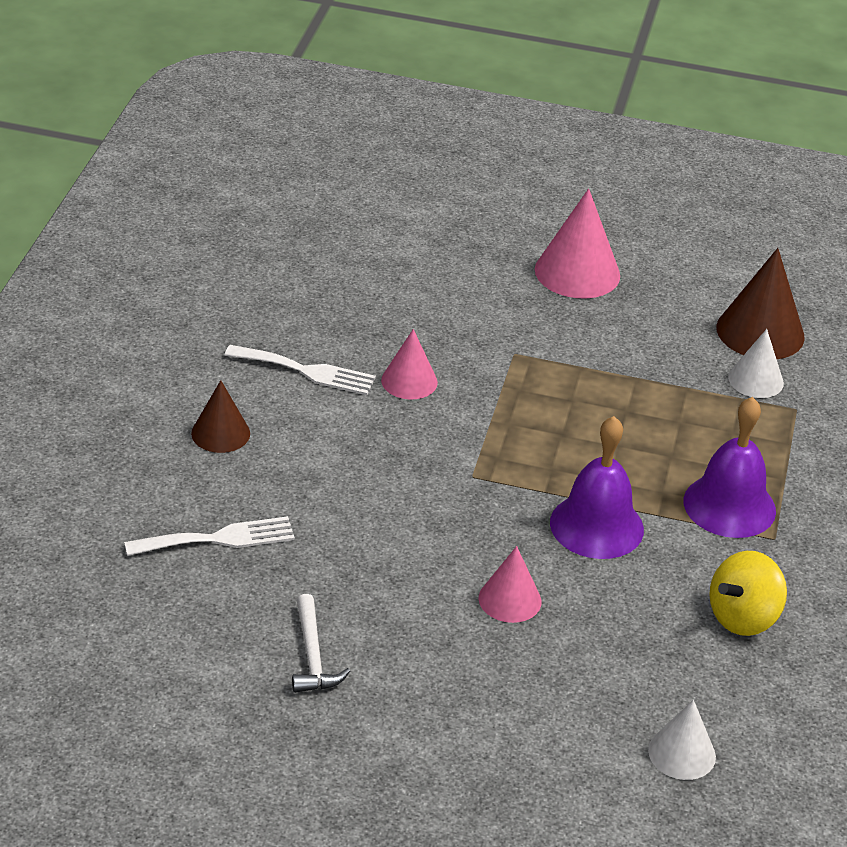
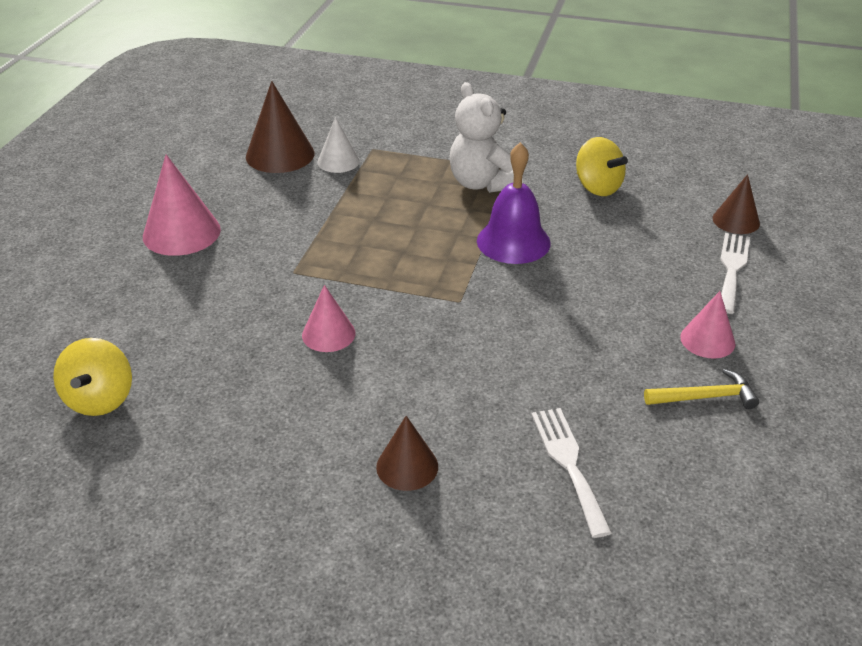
camera: 85 degrees left, 0 degrees up
white fork [224,345,376,395] -> white fork moved to [720,233,750,314]
white hammer [292,594,350,693] -> yellow hammer [644,369,759,409]
pink cone [478,546,542,623] -> pink cone moved to [680,291,735,358]
white cone [648,700,716,780] -> brown cone [713,174,760,234]
purple bell [683,397,776,538] -> white teddy bear [449,82,523,193]
none -> yellow spinning top [53,338,132,416]

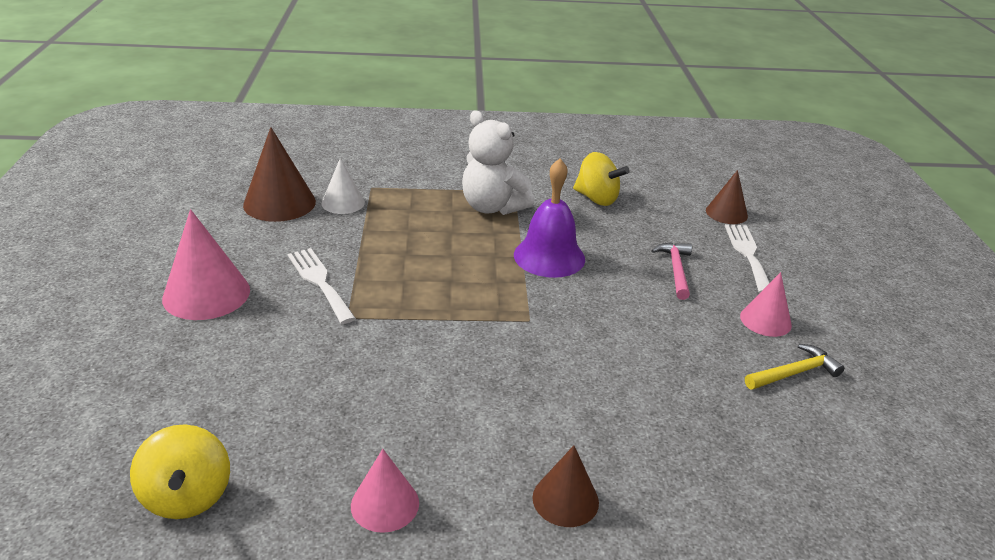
camera: 20 degrees left, 5 degrees down
pink cone [302,285,356,352] -> pink cone moved to [351,449,419,533]
white fork [531,408,612,538] -> white fork moved to [288,248,356,324]
none -> pink hammer [651,242,692,300]

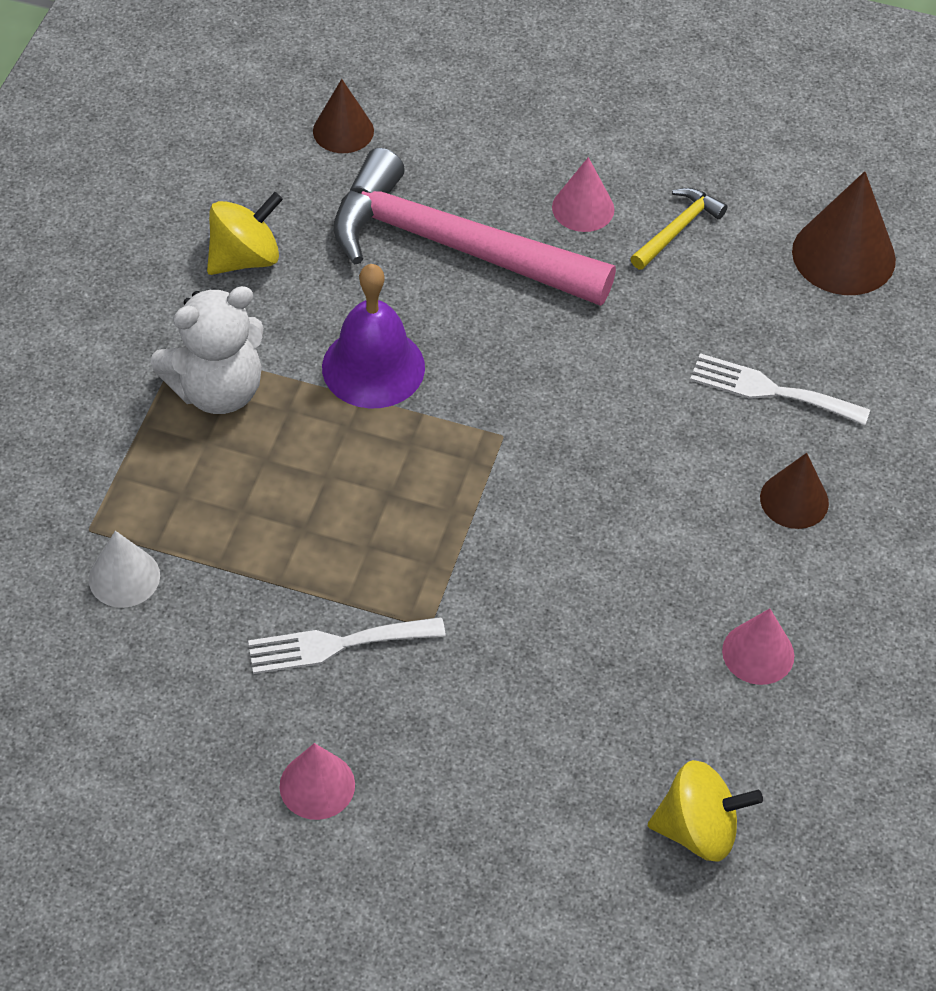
camera: 70 degrees left, 20 degrees up
pink cone [162,209,250,320] -> pink cone [280,743,355,820], size x0.61
brown cone [243,127,316,222] -> brown cone moved to [792,171,896,295]
pink hammer [651,242,692,300] -> pink hammer [333,148,616,306], size x2.40
white fork [725,224,769,293] -> white fork moved to [690,353,870,425]
yellow hammer [745,344,844,390] -> yellow hammer turned 45 degrees clockwise [630,188,727,270]

